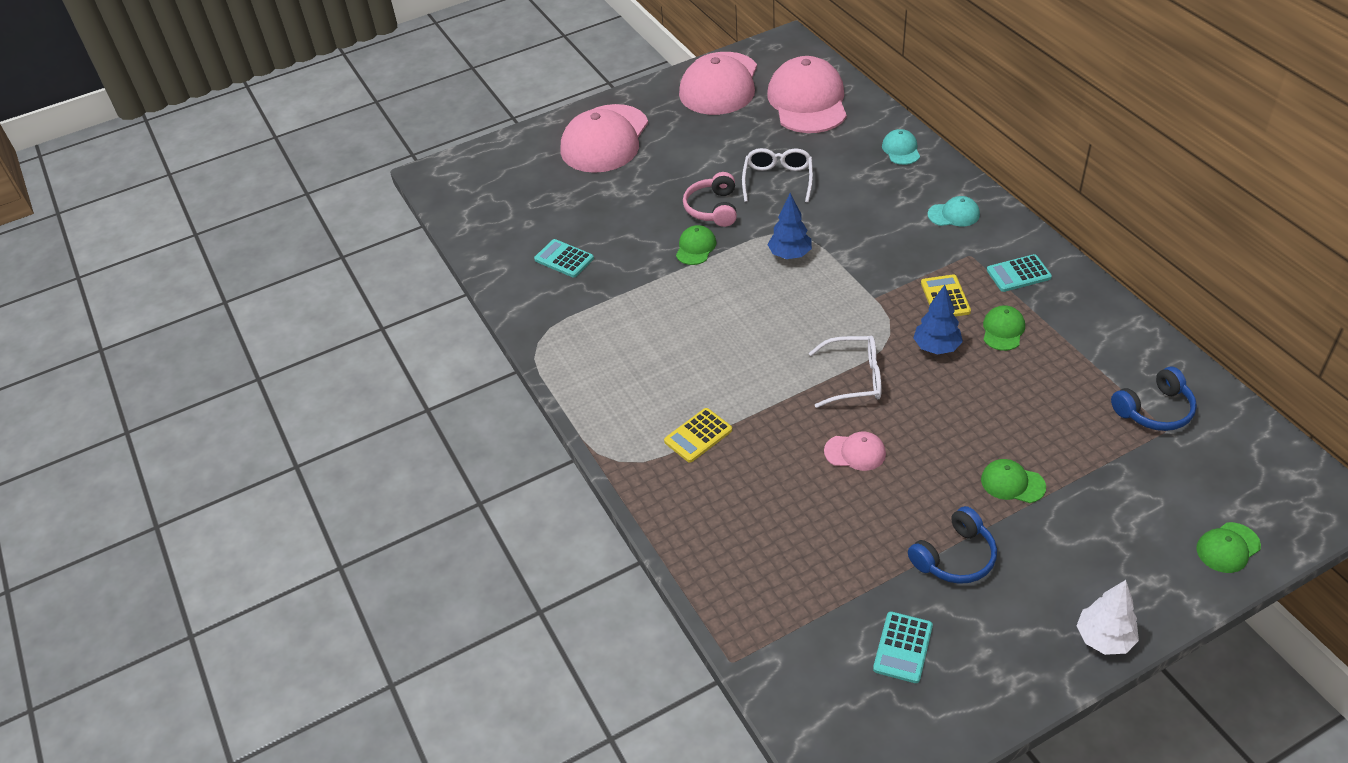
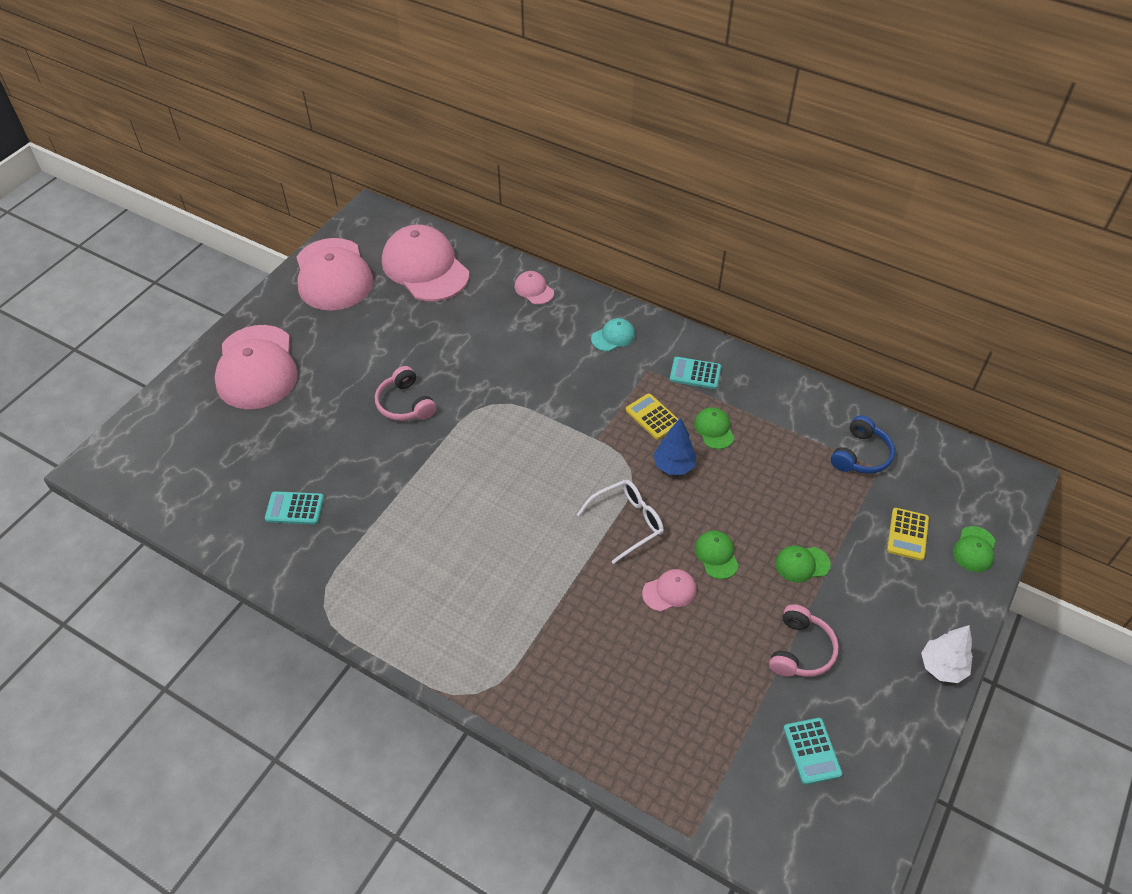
camera: 35 degrees left, 5 degrees up
yellow calculator [664,408,732,463] -> yellow calculator moved to [887,508,929,561]
green cap [676,225,716,265] -> green cap moved to [695,530,739,579]
white glasses [742,148,813,203] -> none
blue tree [767,193,812,259] -> none
turquoise cap [882,129,920,165] -> pink cap [515,271,554,304]
blue headphones [908,506,997,584] -> pink headphones [769,604,839,677]
turquoise calculator [987,254,1052,292] -> turquoise calculator turned 60 degrees clockwise [670,357,721,389]

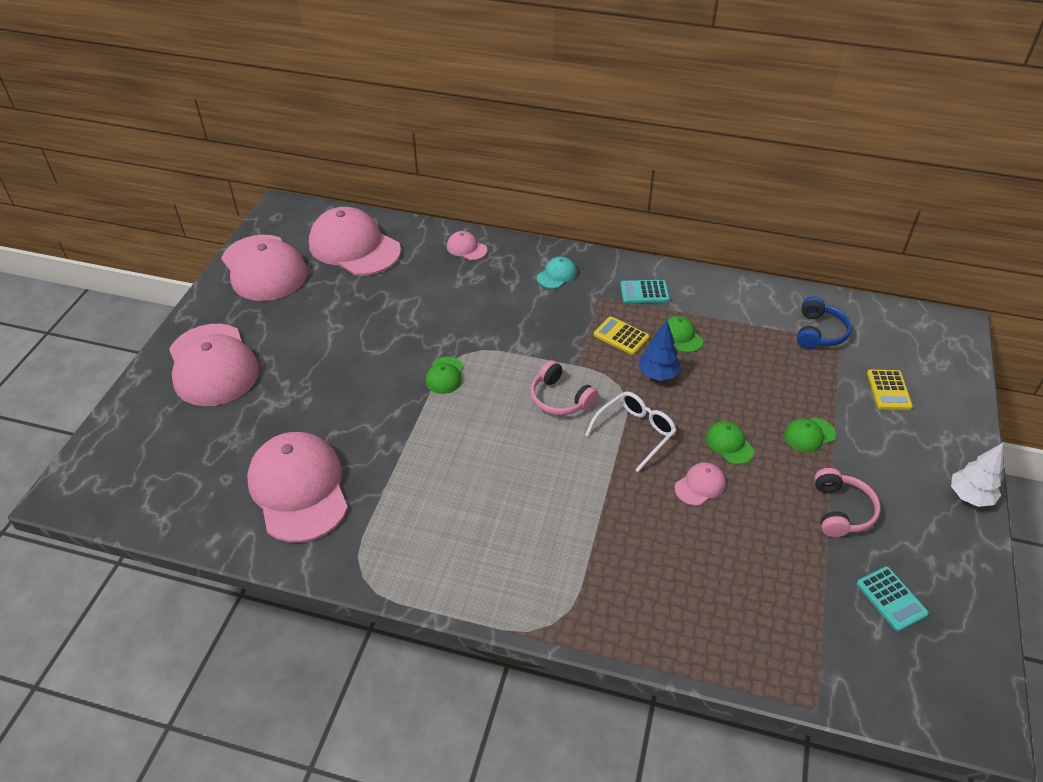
camera: 15 degrees left, 5 degrees down
turquoise calculator [265,491,324,525] -> pink cap [247,432,348,543]
pink headphones [375,366,436,421] -> pink headphones moved to [530,360,598,416]
green cap [953,526,995,572] -> green cap moved to [425,357,464,394]

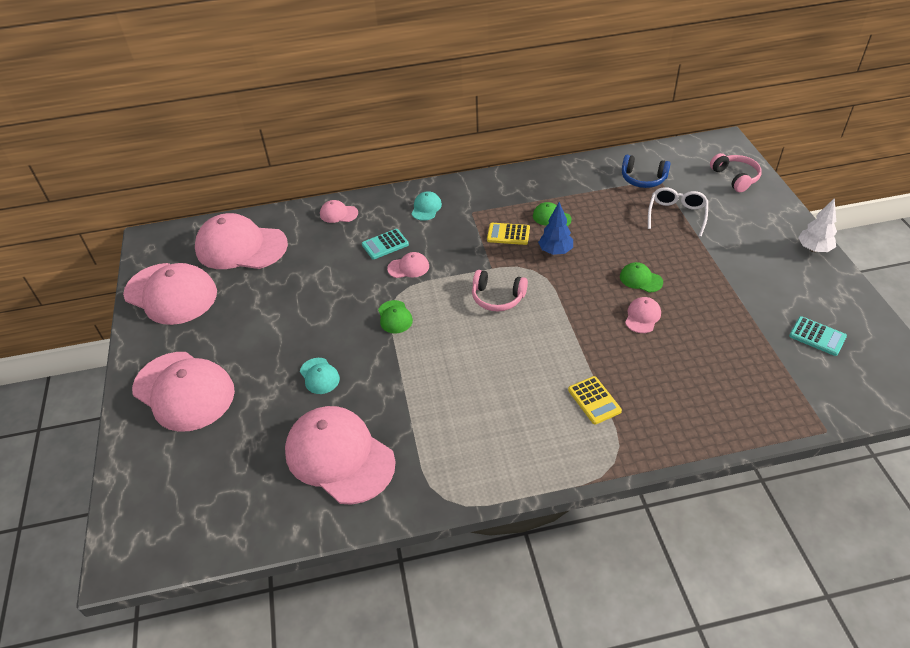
camera: 25 degrees left, 0 degrees up
white glasses [585,391,677,472] -> white glasses moved to [648,187,708,237]
turquoise calculator [620,280,669,303] -> turquoise calculator moved to [362,229,409,259]
green cap [784,418,836,452] -> none
blue headphones [797,296,852,349] -> blue headphones turned 120 degrees clockwise [622,155,671,188]
pink headphones [814,468,881,537] -> pink headphones moved to [710,153,762,192]
yellow calculator [867,370,913,410] -> yellow calculator moved to [568,376,622,425]
none -> turquoise cap [300,358,340,394]
none -> pink cap [387,252,429,278]

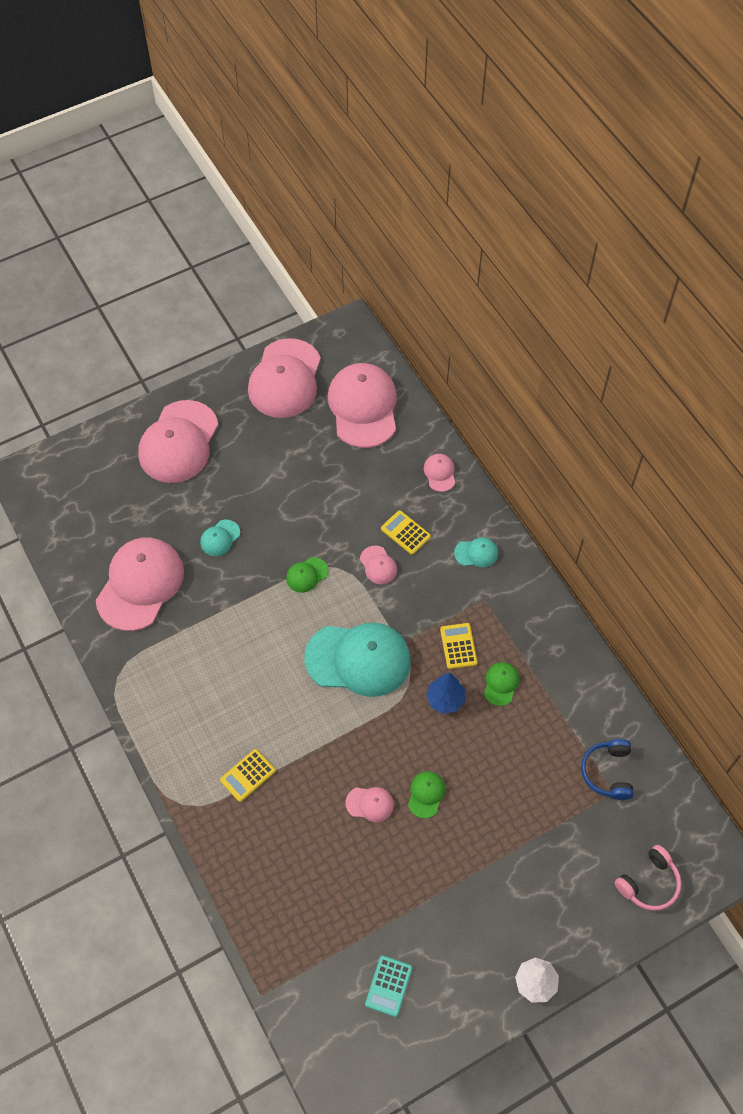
camera: 70 degrees right, 15 degrees up
turquoise calculator [362,229,409,259] -> yellow calculator [381,510,431,555]
pink headphones [472,270,528,311] -> turquoise cap [304,623,411,697]
white glasses [648,187,708,237] -> none

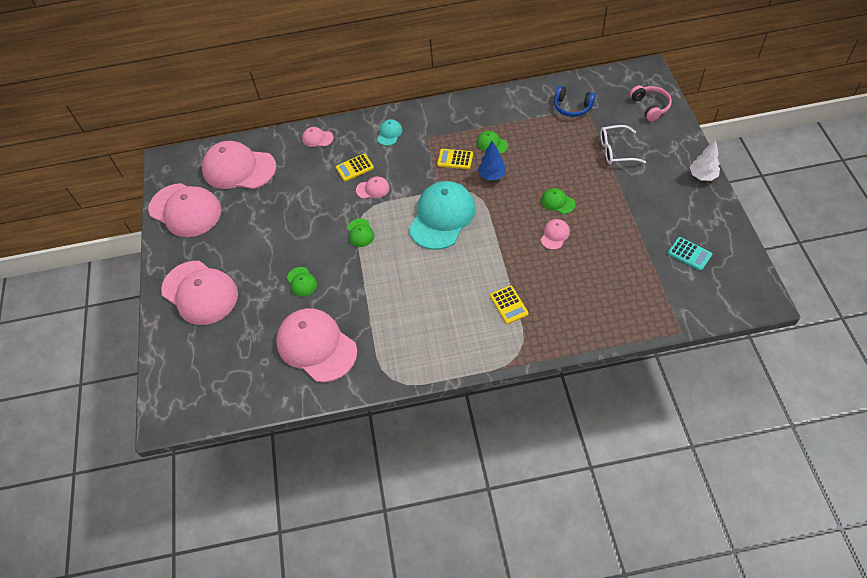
camera: 65 degrees left, 5 degrees down
turquoise cap [200,520,240,556] -> green cap [287,267,317,297]
none -> white glasses [600,125,646,164]

